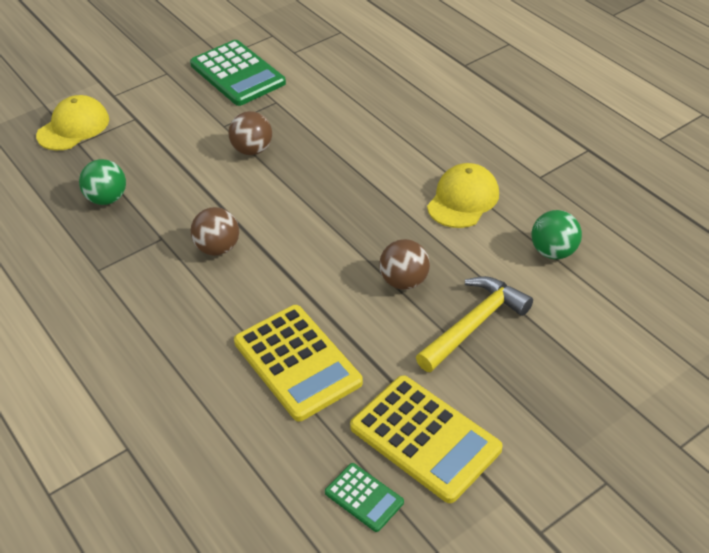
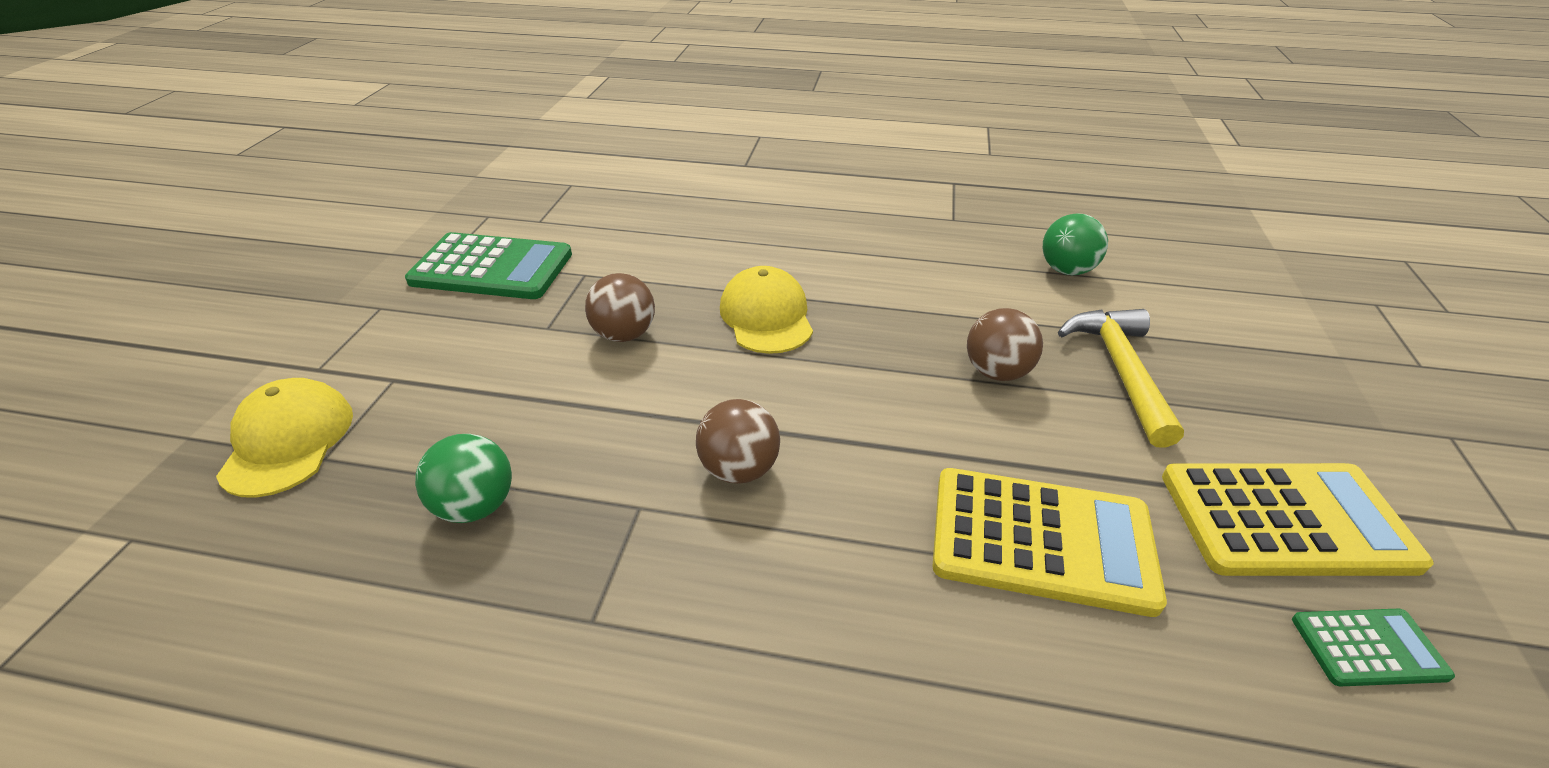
camera: 45 degrees left, 5 degrees down
yellow cap [427,163,499,228] -> yellow cap moved to [720,266,813,354]

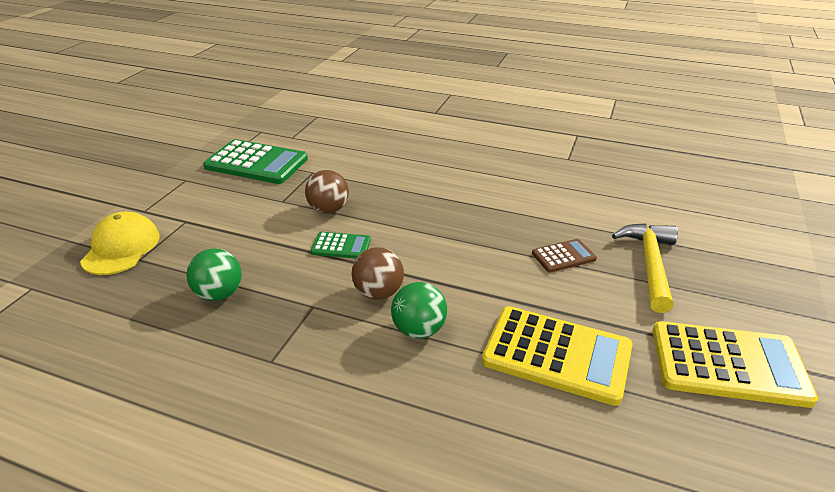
camera: 10 degrees right, 5 degrees down
yellow cap [720,266,813,354] -> none
brown ball [967,308,1043,381] -> brown calculator [532,239,597,272]
green ball [1043,213,1108,275] -> green ball moved to [391,282,447,339]
green calculator [1292,609,1455,686] -> green calculator moved to [311,232,371,258]

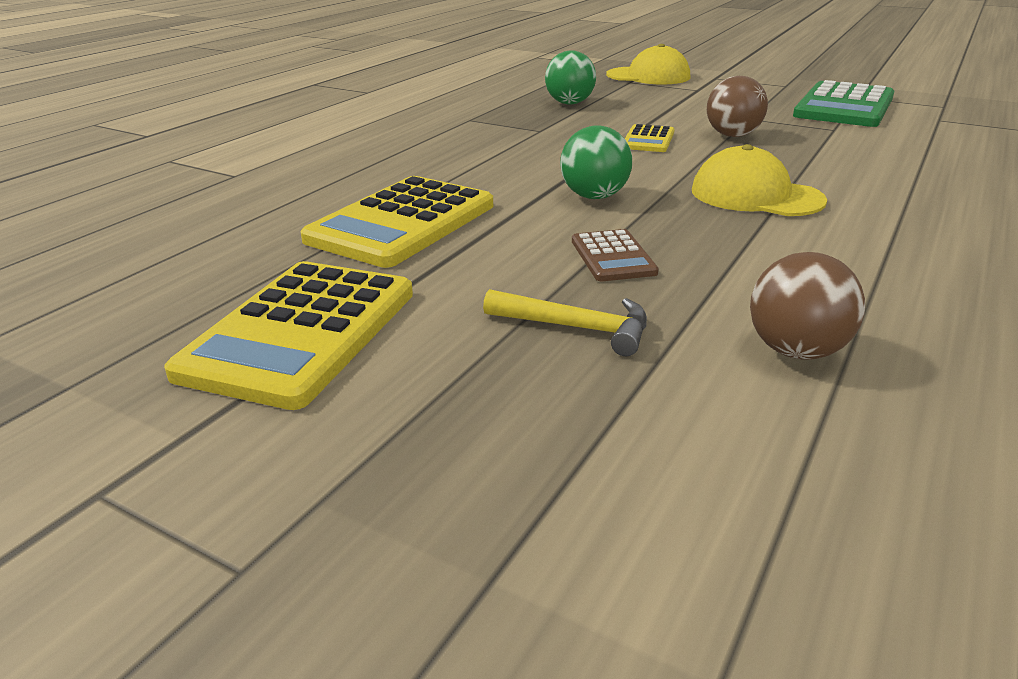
camera: 100 degrees right, 5 degrees down
green calculator [311,232,371,258] -> yellow calculator [625,124,675,152]
brown ball [352,247,404,300] -> brown ball moved to [750,252,865,360]
green ball [391,282,447,339] -> green ball moved to [560,125,632,199]
yellow hammer [612,223,678,313] -> yellow hammer [483,289,647,356], size x0.65
none -> yellow cap [692,144,827,216]

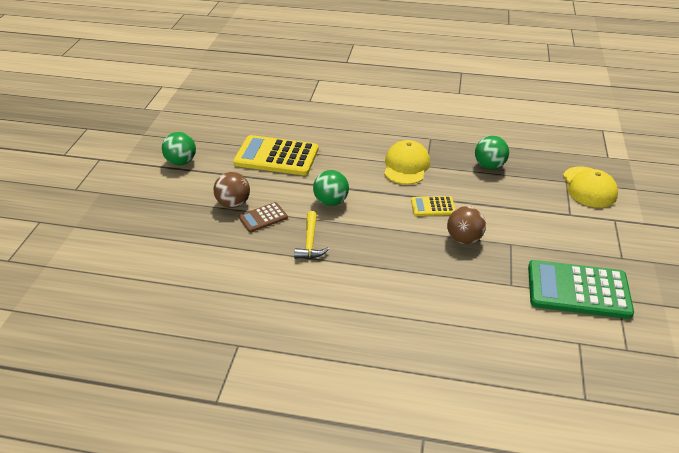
camera: 70 degrees right, 10 degrees up
yellow calculator [164,261,413,410] -> green ball [162,132,196,165]
yellow hammer [483,289,647,356] -> yellow hammer moved to [294,211,329,259]
yellow cap [692,144,827,216] -> yellow cap moved to [384,140,430,185]
brown ball [750,252,865,360] -> brown ball moved to [214,172,250,208]

